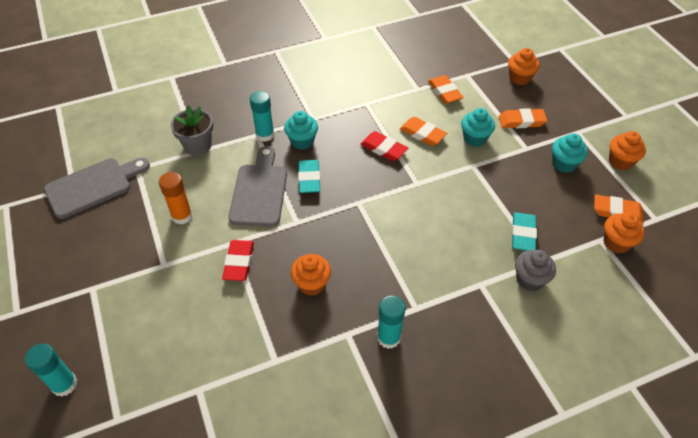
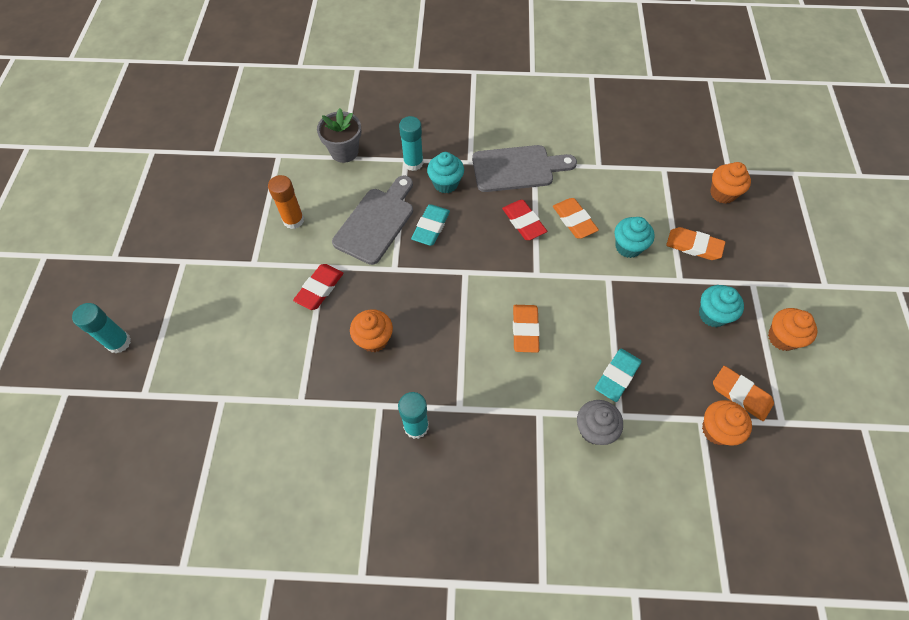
camera: 25 degrees right, 10 degrees up
grey cutting board [44,158,150,219] -> grey cutting board moved to [472,145,577,192]
orange eraser [428,75,464,104] -> orange eraser moved to [513,305,540,353]

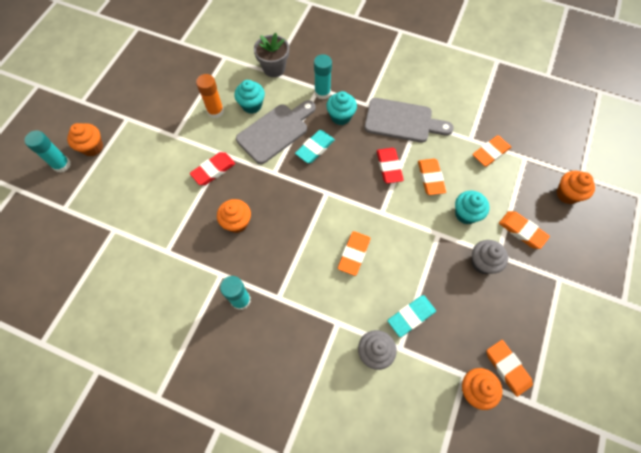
camera: 20 degrees right, 5 degrees up
turquoise cupcake [699,285,744,327] -> turquoise cupcake moved to [234,80,265,114]
orange cupcake [768,308,817,351] -> orange cupcake moved to [67,123,103,157]
none -> grey cupcake [471,240,508,274]
none -> orange eraser [472,135,511,167]

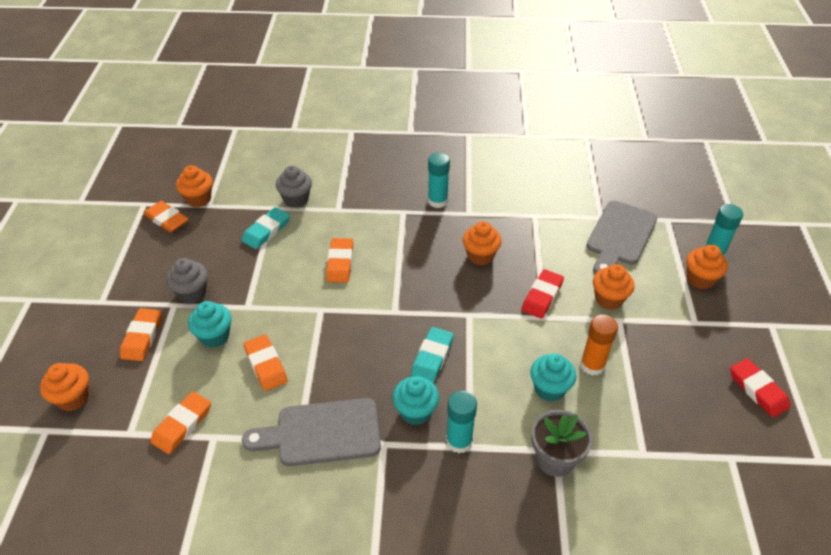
camera: 160 degrees right, 20 degrees down
grey cutting board [236,100,316,164] -> grey cutting board moved to [586,201,657,274]
red eraser [377,148,404,183] -> red eraser moved to [730,358,791,418]
orange eraser [499,211,550,249] -> orange eraser turned 75 degrees clockwise [120,308,162,361]
none -> orange cupcake [593,264,634,310]

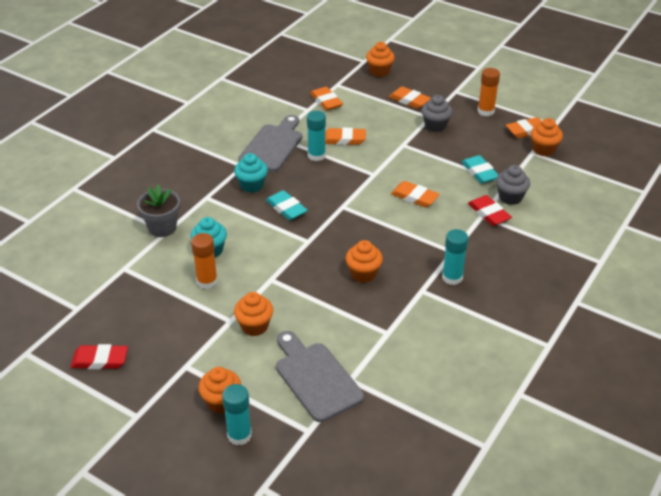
camera: 120 degrees right, 5 degrees down
turquoise cupcake [188,301,232,348] -> none
turquoise glue stick [446,391,477,453] -> turquoise glue stick moved to [307,111,326,161]
red eraser [521,269,564,319] -> red eraser moved to [468,195,512,226]
none -> orange glue stick [478,68,500,116]

